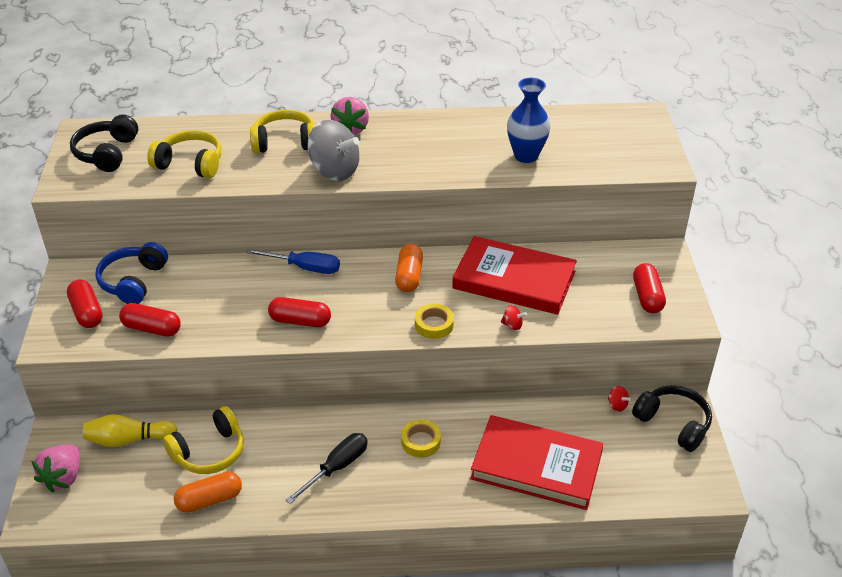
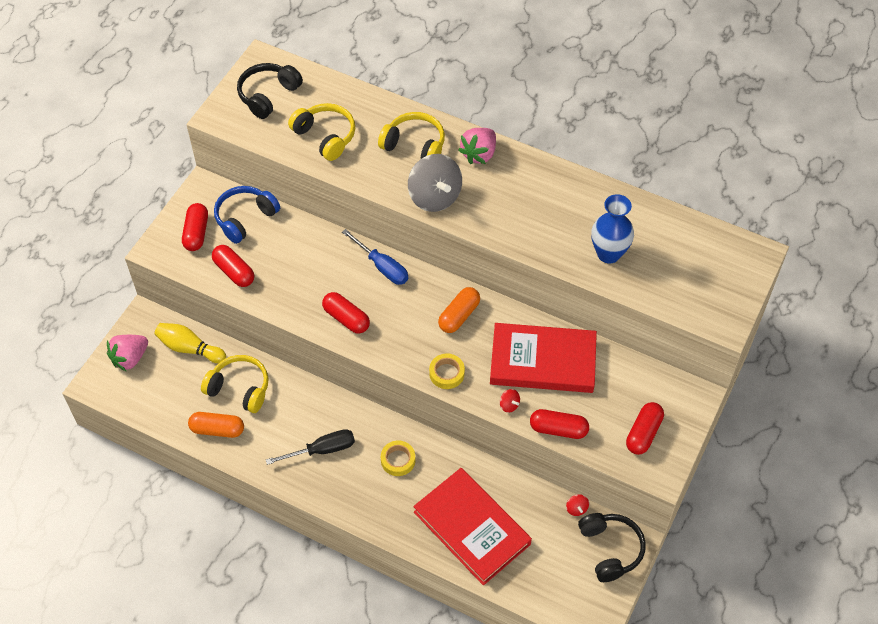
camera: 30 degrees right, 15 degrees up
yellow headphones [163,406,244,474] -> yellow headphones turned 150 degrees counterclockwise [201,355,269,413]
red book [452,236,577,315] -> red book turned 45 degrees counterclockwise [490,323,597,393]
none -> red capsule [530,409,589,439]

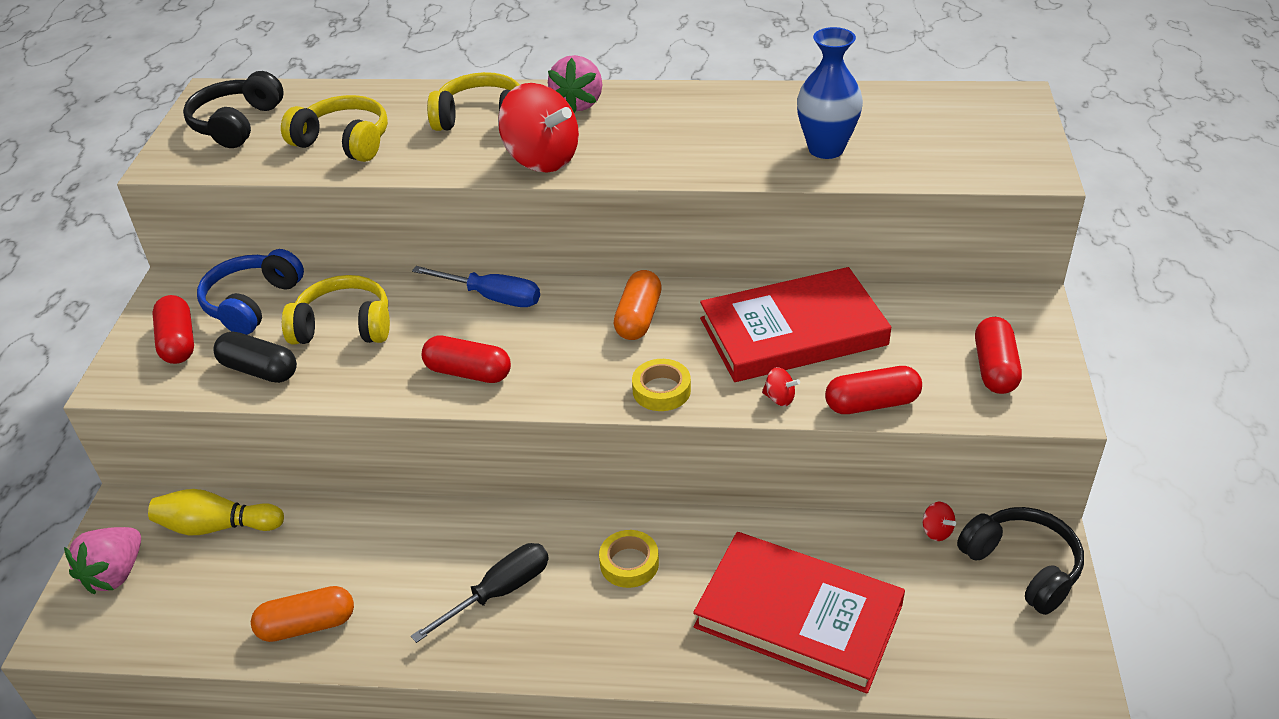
camera: 20 degrees left, 15 degrees down
yellow headphones [201,355,269,413] -> yellow headphones moved to [282,275,390,344]
red capsule [212,245,254,287] -> black capsule [214,331,297,383]
grey spinning top [408,154,462,212] -> red spinning top [498,83,579,172]

